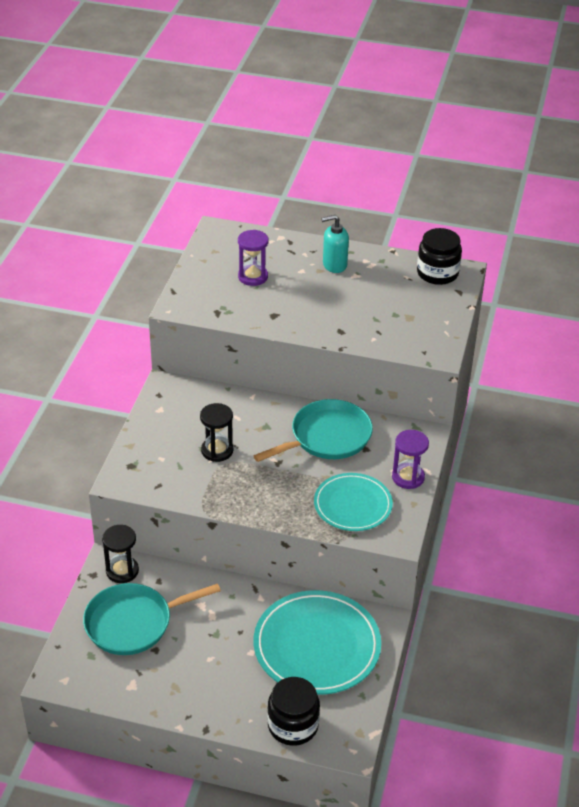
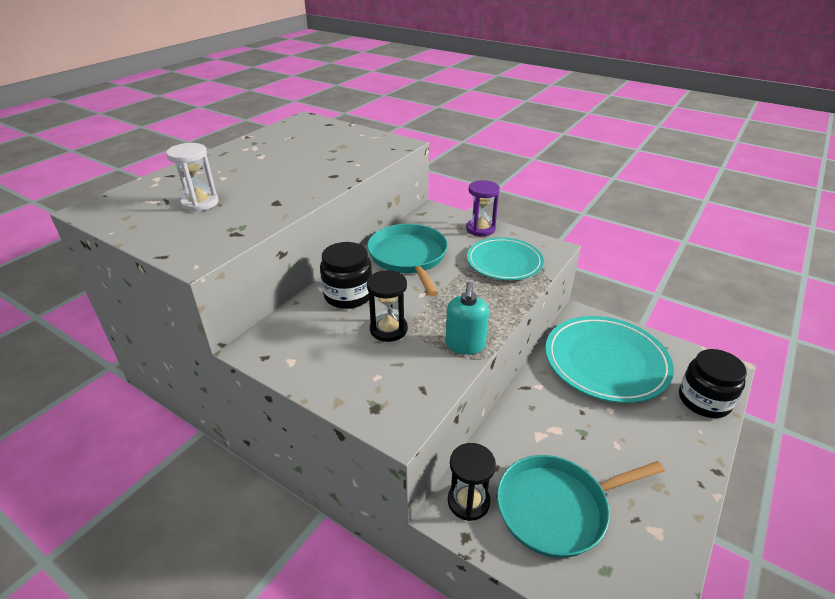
camera: 70 degrees left, 5 degrees down
turquoise pan [83,583,221,655] -> turquoise pan turned 75 degrees clockwise [497,455,665,558]
purple hourglass [238,230,268,286] -> white hourglass [166,143,219,212]
turquoise soap dispenser [321,215,349,273] -> turquoise soap dispenser moved to [446,282,489,355]
black jar [417,228,462,285] -> black jar moved to [320,242,372,309]

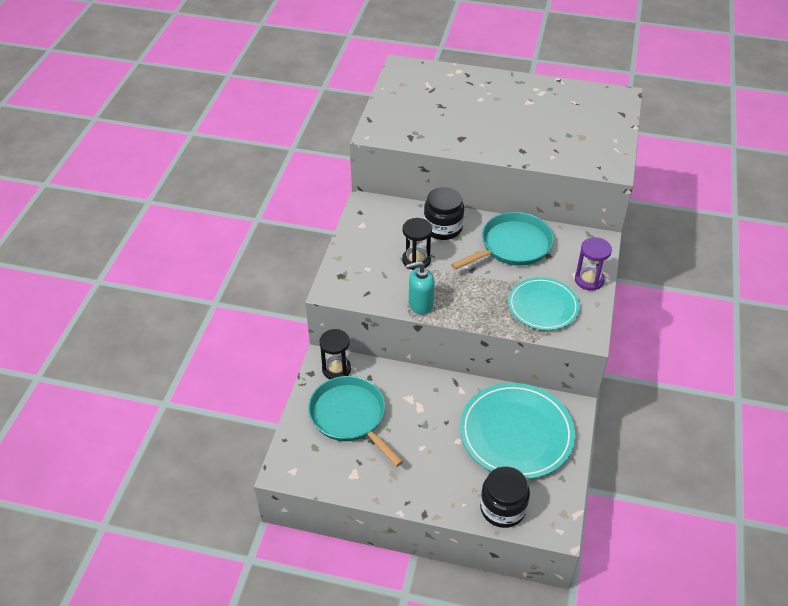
camera: 70 degrees right, 10 degrees up
white hourglass [166,143,219,212] -> none

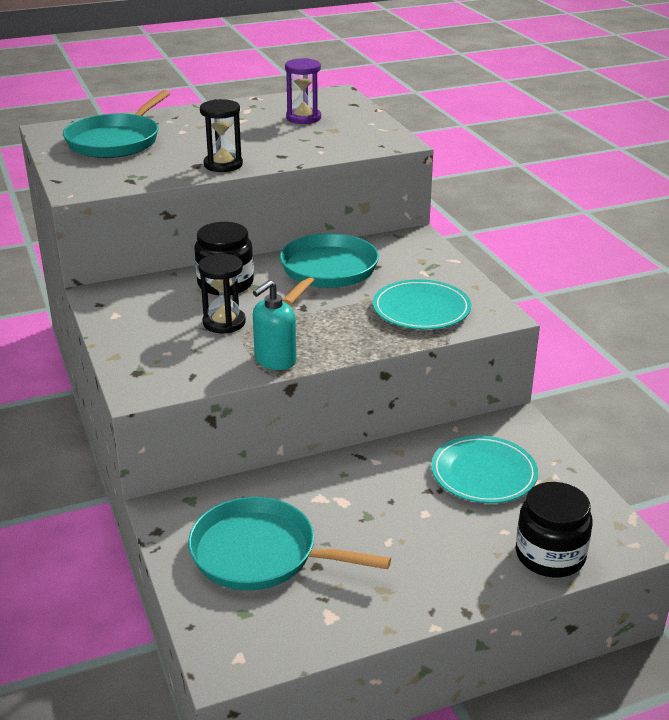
camera: 35 degrees left, 15 degrees down
black hourglass [319,329,351,379] -> black hourglass moved to [200,99,243,172]
turquoise plate [460,383,575,479] -> turquoise plate [431,436,538,503], size x0.63
purple hourglass [575,237,612,291] -> purple hourglass moved to [285,58,321,124]
none -> turquoise pan [63,90,170,158]

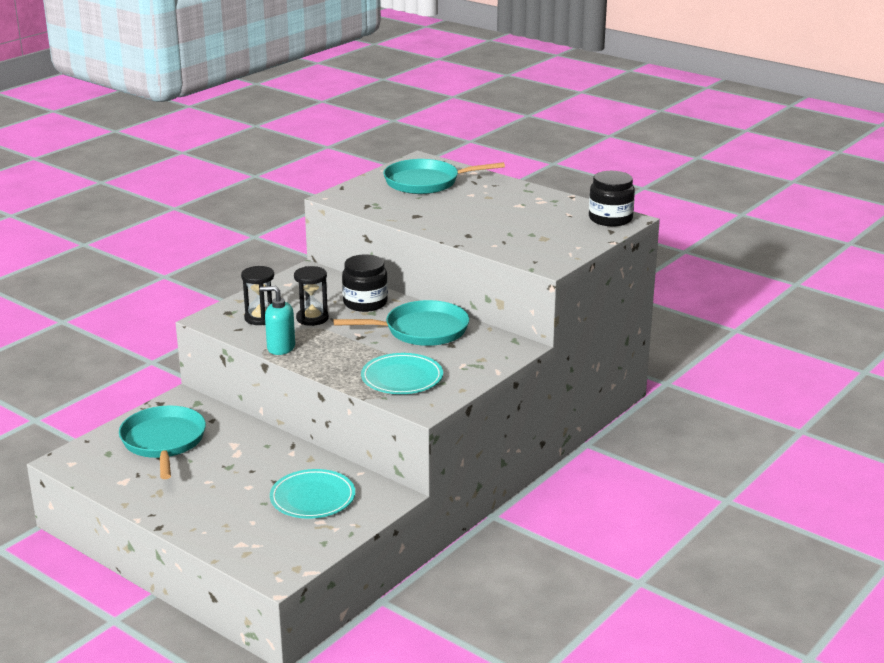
camera: 60 degrees right, 5 degrees down
black hourglass [200,99,243,172] -> black hourglass moved to [241,266,274,325]
purple hourglass [285,58,321,124] -> none
black jar [516,482,593,577] -> black jar moved to [589,171,635,226]

